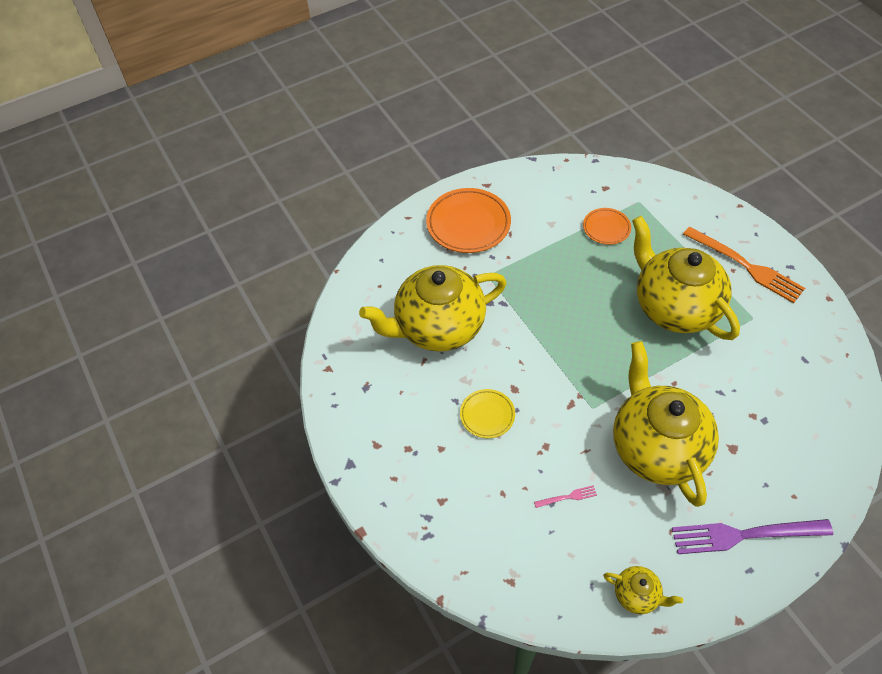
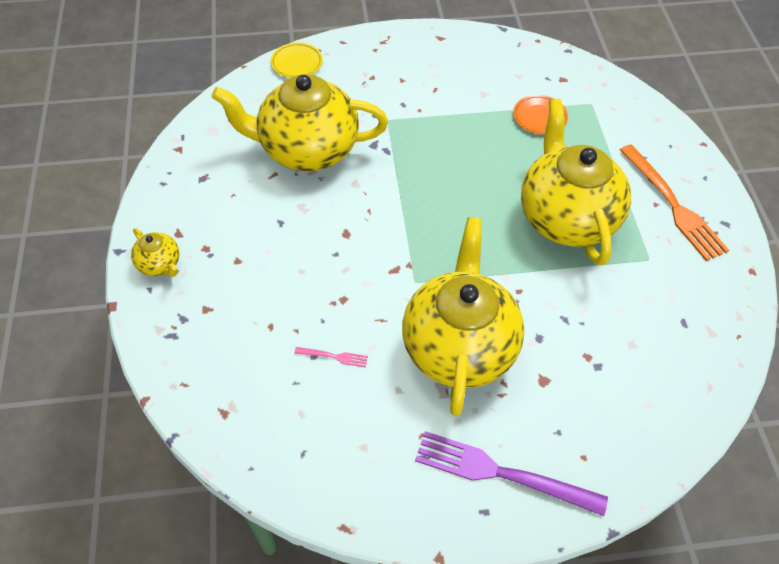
camera: 20 degrees right, 0 degrees up
orange plate [426,188,511,253] -> none
yellow plate [460,389,515,438] -> yellow plate moved to [271,42,323,78]
yellow teapot [603,566,683,614] -> yellow teapot moved to [131,228,180,277]

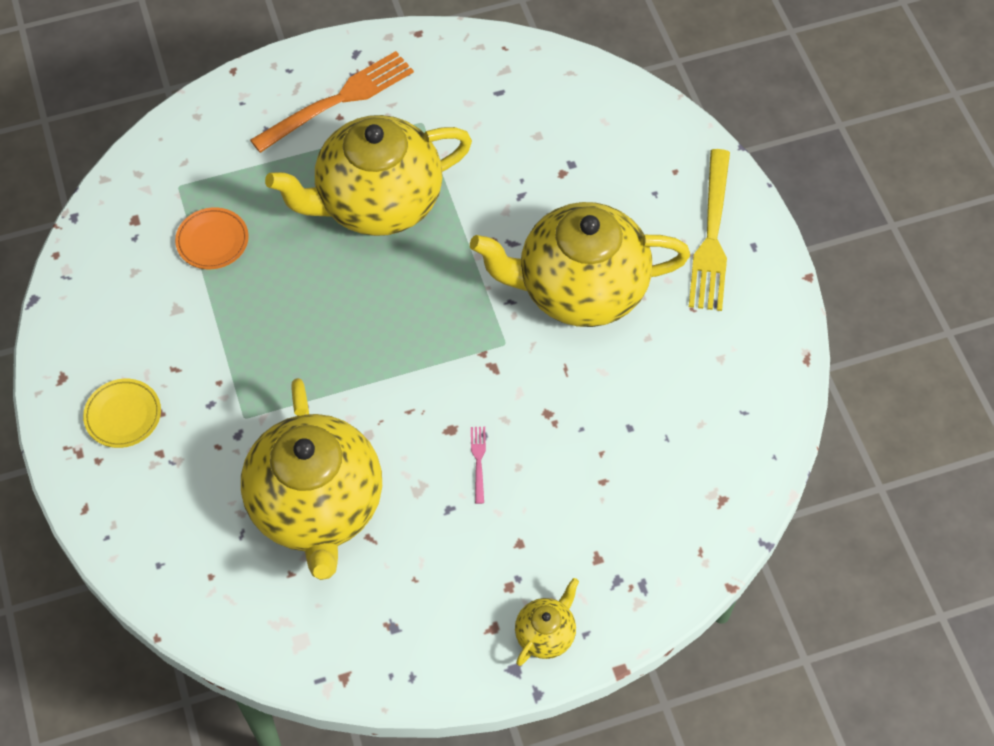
camera: 100 degrees left, 5 degrees up
yellow plate [271,42,323,78] -> yellow plate moved to [83,379,161,448]
pink fork [294,347,368,367] -> pink fork moved to [471,427,486,504]
purple fork [415,431,608,516] -> yellow fork [689,149,730,311]

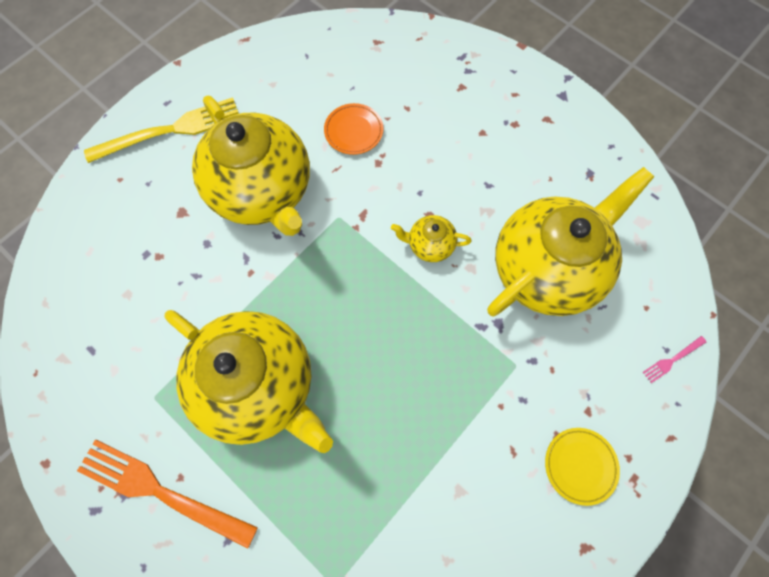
camera: 120 degrees left, 10 degrees up
orange plate [175,207,249,269] -> orange plate moved to [324,103,383,155]
pink fork [471,427,486,504] -> pink fork moved to [643,336,707,383]
yellow teapot [515,578,579,666] -> yellow teapot moved to [391,215,472,262]

